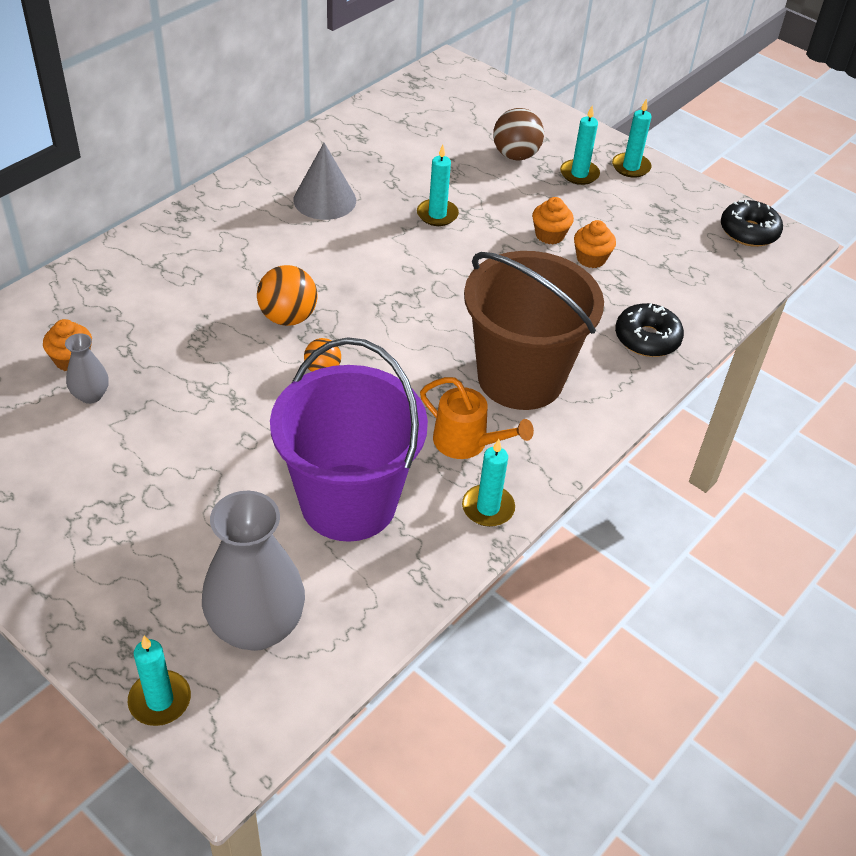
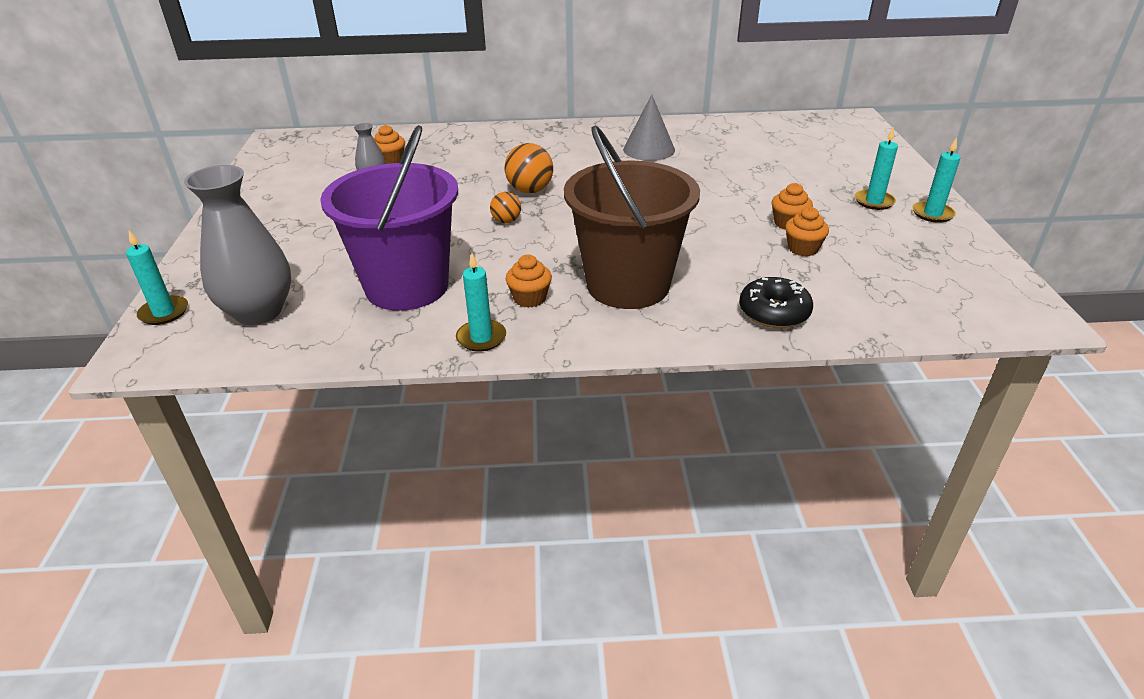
camera: 50 degrees right, 10 degrees down
turquoise candle [417,145,459,226] -> none
orange watering can [420,377,534,459] -> orange cupcake [506,254,552,308]
brown ball [493,108,544,160] -> none
black donut [721,200,783,247] -> none

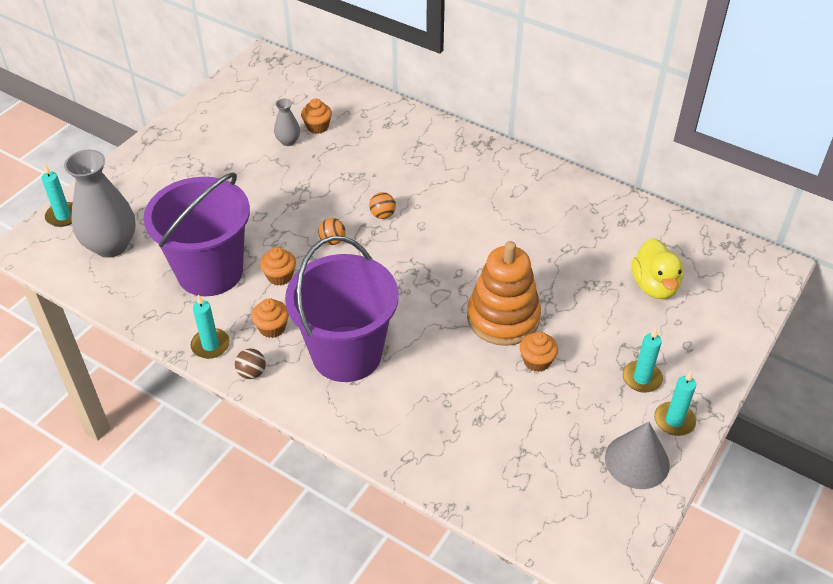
camera: 35 degrees right, 10 degrees up
orange ball [505,143,553,193] -> orange ball [369,192,396,219], size x0.60
brown bucket [564,126,700,309] -> purple bucket [285,236,399,382]
grey cone [623,95,675,161] -> grey cone moved to [605,422,670,489]
black donut [739,277,813,328] -> none
orange cupcake [785,207,829,257] -> orange cupcake moved to [260,247,296,286]
none -> brown ball [235,348,266,379]
none -> orange stacking toy [467,241,541,346]
none -> yellow duck [631,238,683,299]

